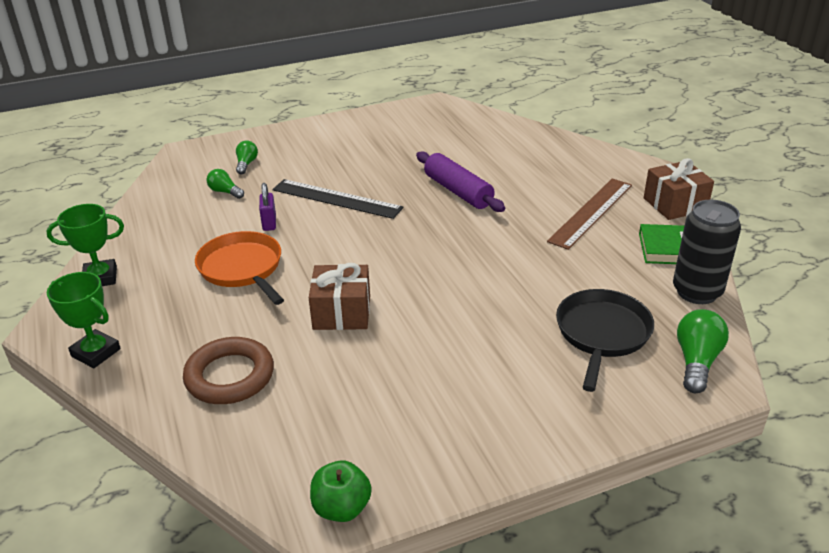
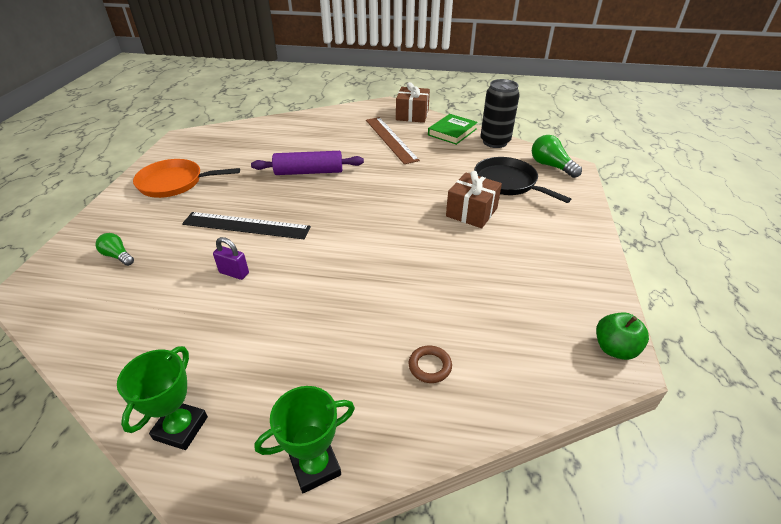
camera: 60 degrees left, 5 degrees up
brown ring [183,337,274,404] -> brown ring [409,345,452,383], size x0.51
orange pan [195,231,284,305] -> orange pan moved to [133,159,240,198]
green light bulb [206,169,244,199] -> none
black ruler [272,179,403,219] -> black ruler turned 45 degrees clockwise [182,212,311,239]
brown gift [309,263,370,330] -> brown gift moved to [446,171,502,228]

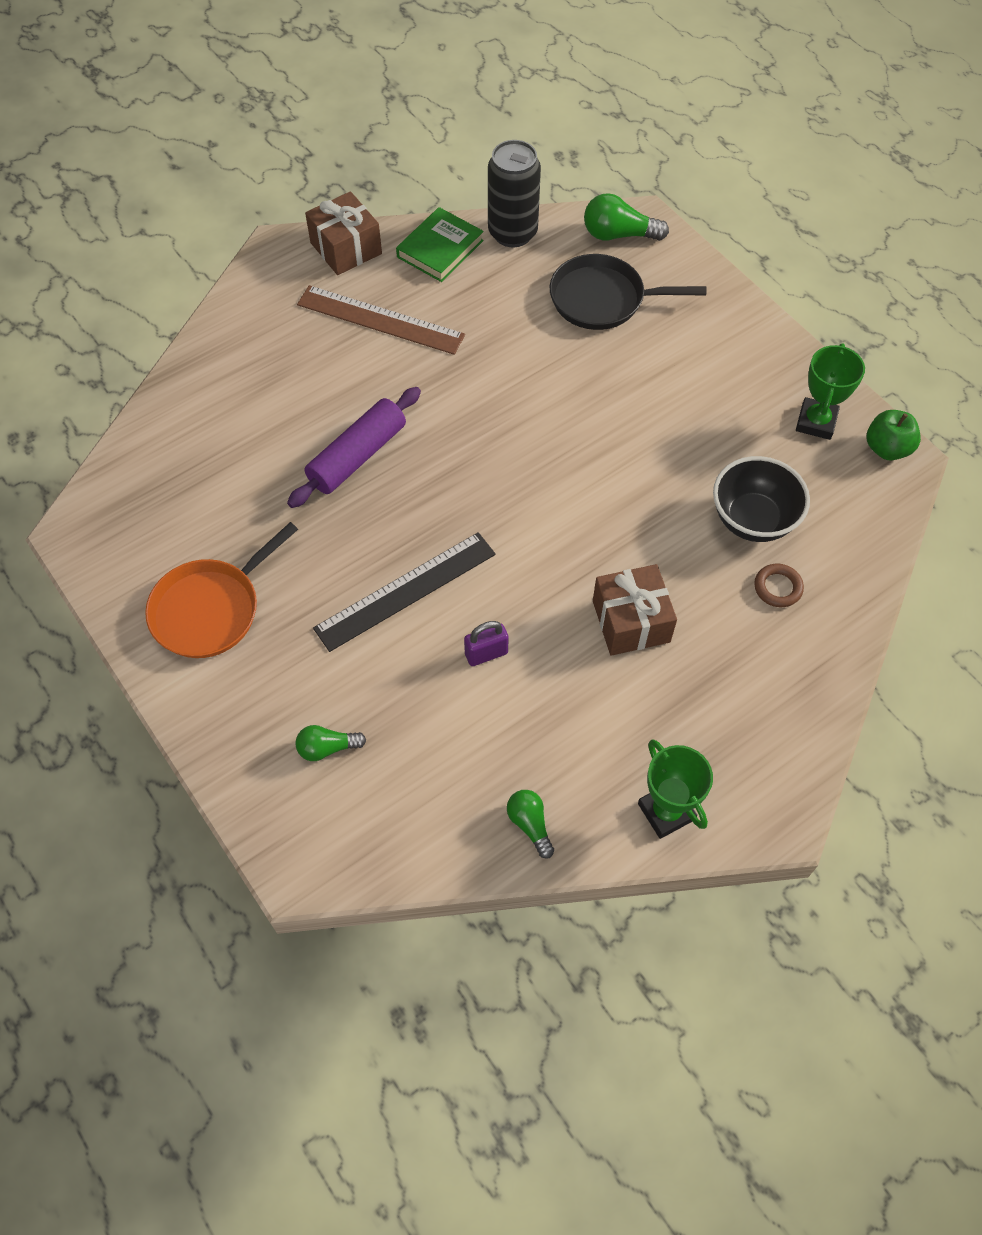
camera: 45 degrees left, 20 degrees up
green trophy [255,386,355,493] -> green trophy moved to [796,343,865,440]
green book [428,114,478,145] -> green book turned 45 degrees clockwise [396,207,484,282]
brown gift [446,171,502,228] -> brown gift moved to [593,564,677,656]
none -> green light bulb [507,790,554,859]
none -> black bowl [713,456,810,542]

